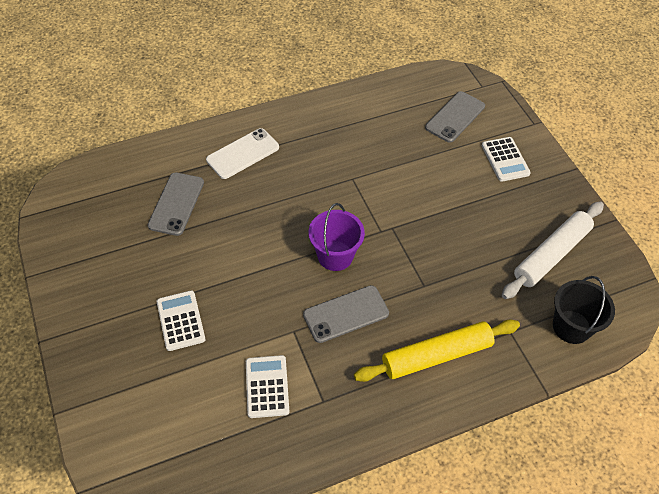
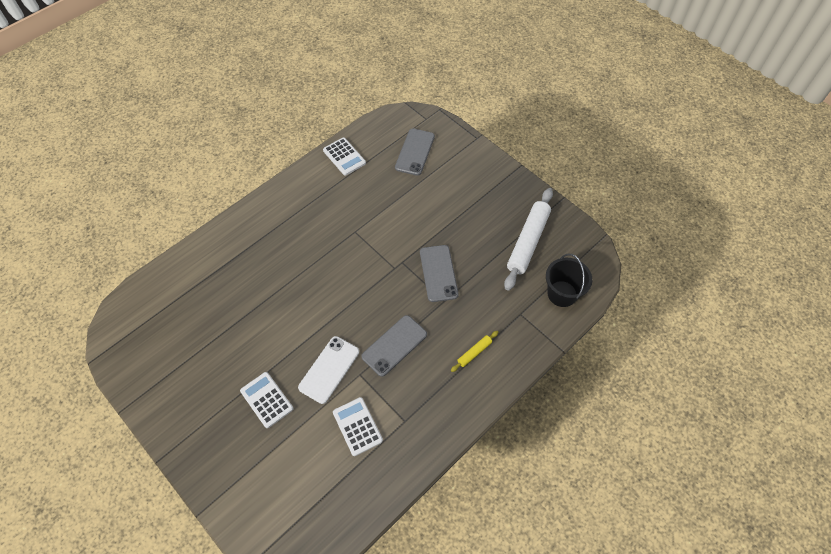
camera: 20 degrees left, 5 degrees up
grey phone [148,173,204,236] -> grey phone moved to [420,245,459,302]
white phone [206,128,279,179] -> white phone moved to [298,336,359,404]
purple bucket [309,203,365,271] -> none
yellow rolling pin [354,319,520,382] -> yellow rolling pin [451,331,499,372], size x0.46
white calculator [482,137,531,182] -> white calculator moved to [323,137,366,176]

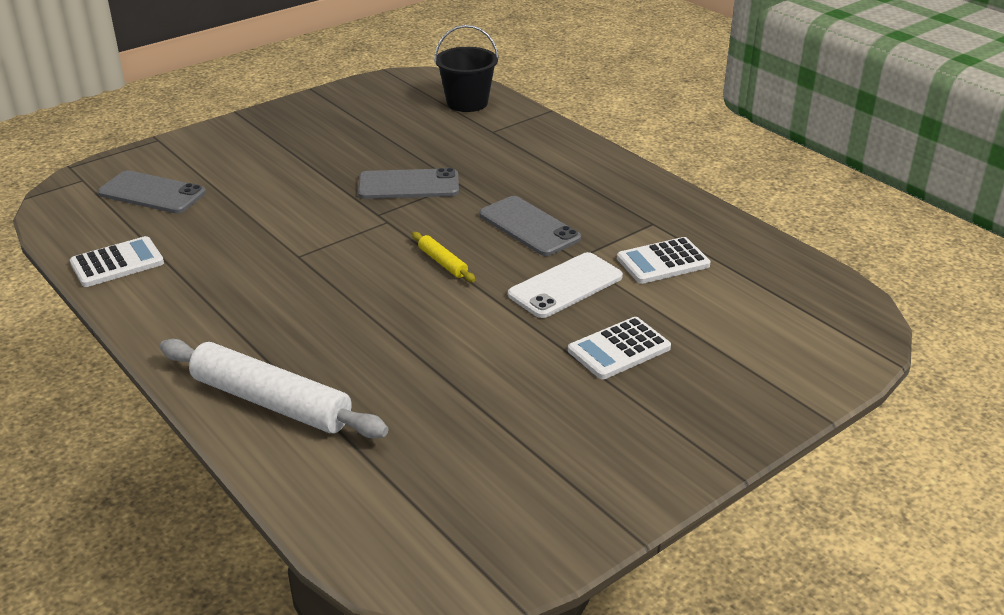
camera: 85 degrees left, 25 degrees down
white phone [298,336,359,404] -> white phone turned 75 degrees counterclockwise [508,252,623,318]
yellow rolling pin [451,331,499,372] -> yellow rolling pin moved to [412,232,475,282]
white rolling pin [504,188,553,291] -> white rolling pin moved to [160,339,388,438]

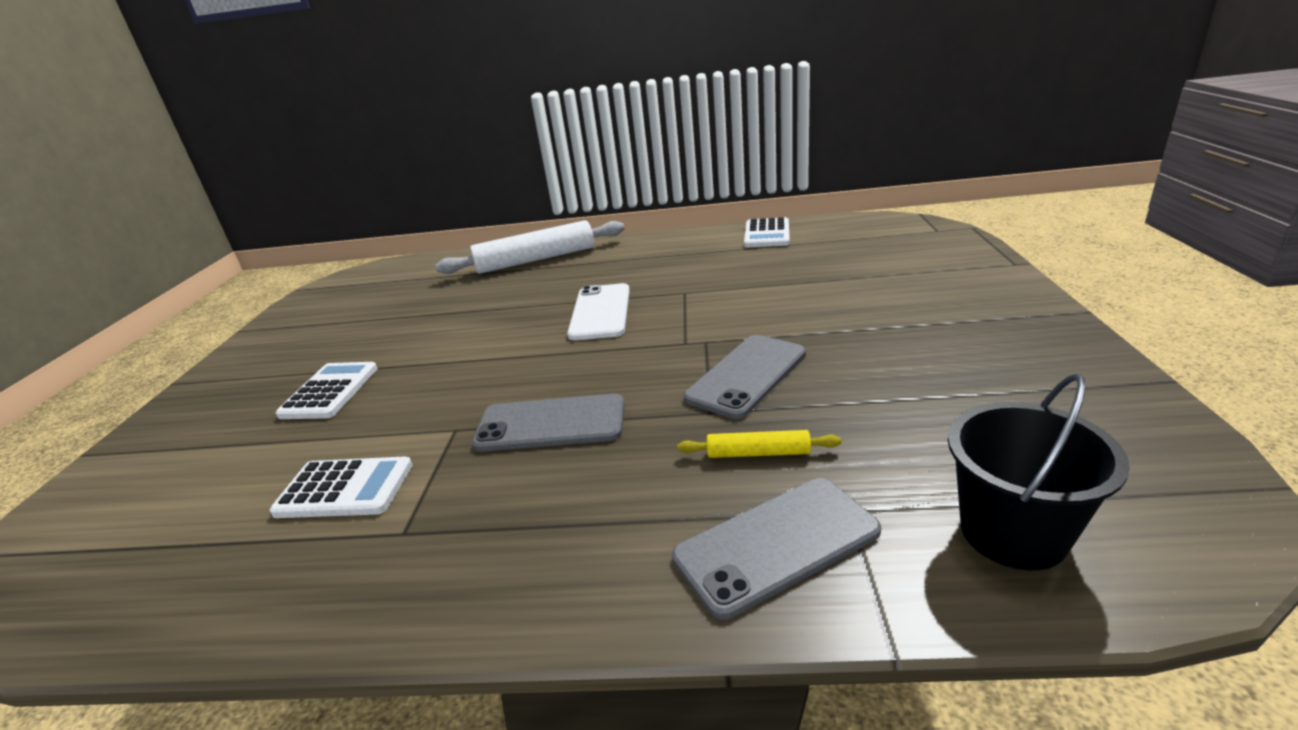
camera: 135 degrees right, 5 degrees down
grey phone [98,170,206,213] -> grey phone moved to [672,478,881,620]
yellow rolling pin [412,232,475,282] -> yellow rolling pin moved to [677,430,841,458]
white phone [508,252,623,318] -> white phone moved to [567,283,630,340]
white calculator [617,237,711,284] -> white calculator turned 75 degrees clockwise [270,457,413,518]

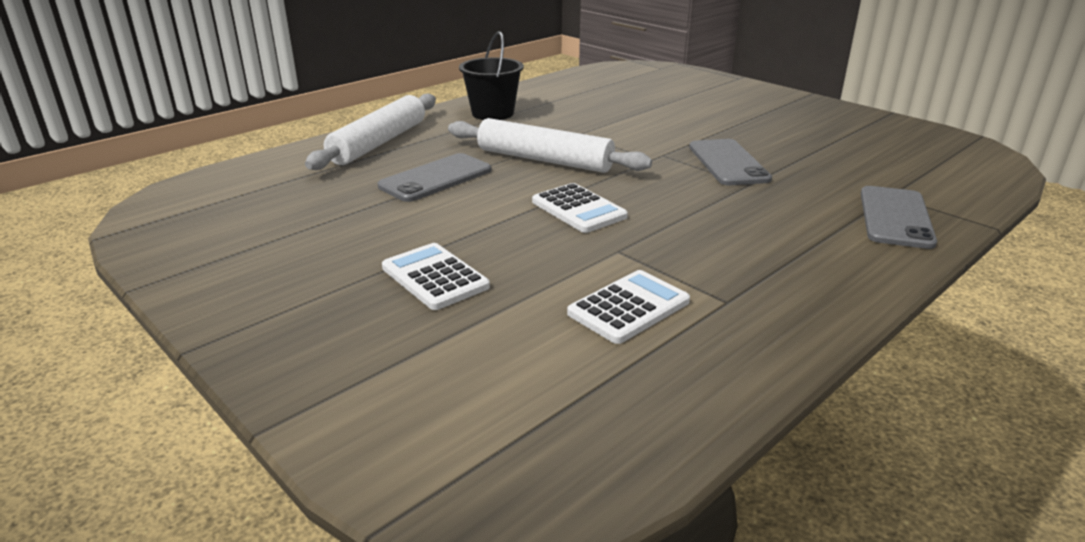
camera: 50 degrees left, 0 degrees up
grey phone [472,394,625,452] -> grey phone moved to [378,153,492,202]
white phone [567,283,630,340] -> white rolling pin [448,118,652,173]
yellow rolling pin [677,430,841,458] -> none
white calculator [744,217,790,247] -> white calculator moved to [532,183,628,233]
black bucket [948,373,1130,570] -> black bucket moved to [459,31,524,120]

